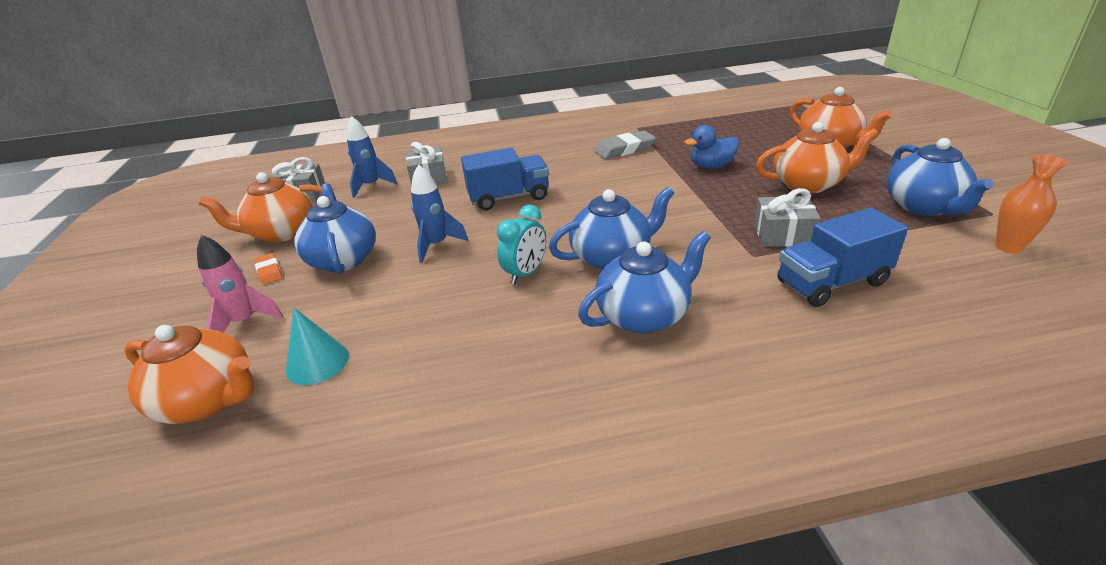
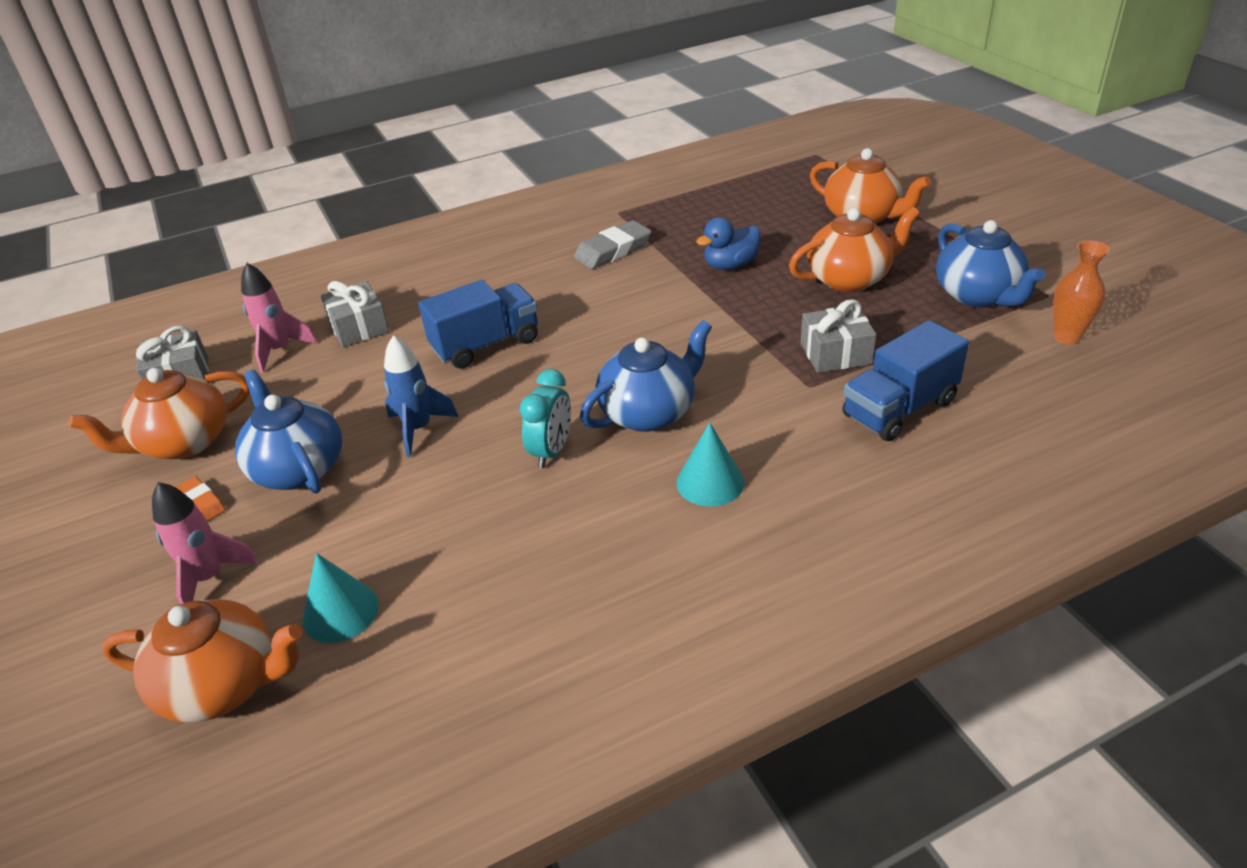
camera: 15 degrees left, 5 degrees up
blue rocket [347,117,398,198] -> pink rocket [241,263,317,373]
blue teapot [578,231,711,333] -> turquoise cone [676,422,744,507]

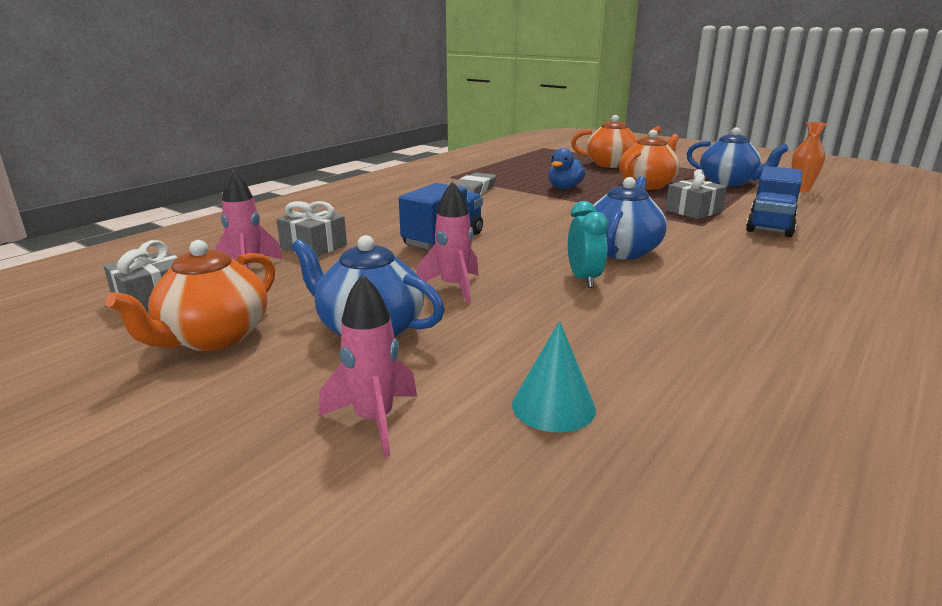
camera: 30 degrees left, 15 degrees down
orange teapot [102,599,302,723] -> none
orange eraser [176,476,226,522] -> none
blue rocket [384,335,459,457] -> pink rocket [416,181,479,304]
turquoise cone [676,422,744,507] -> none

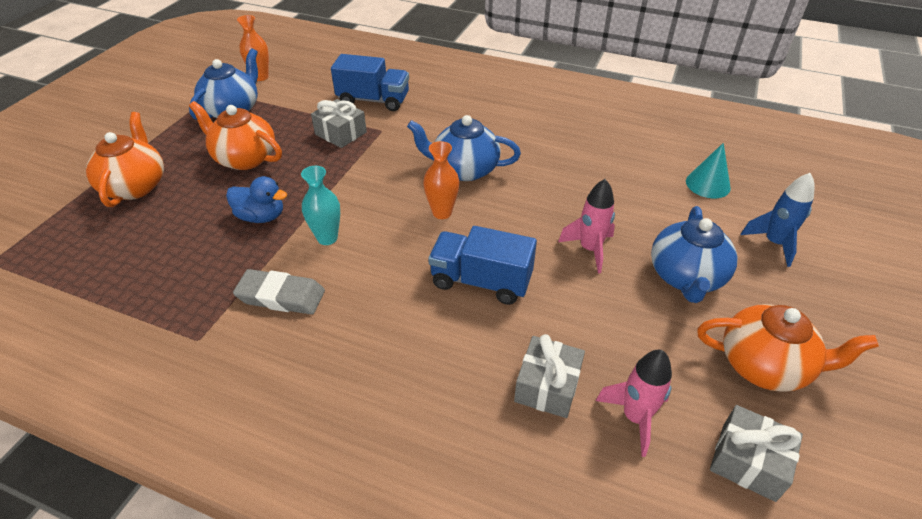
camera: 105 degrees left, 20 degrees up
pink rocket [319,274,417,457] -> blue rocket [741,173,815,267]
turquoise clock [568,201,608,288] -> none
none -> turquoise vase [301,166,340,245]
none -> orange vase [423,141,459,219]

